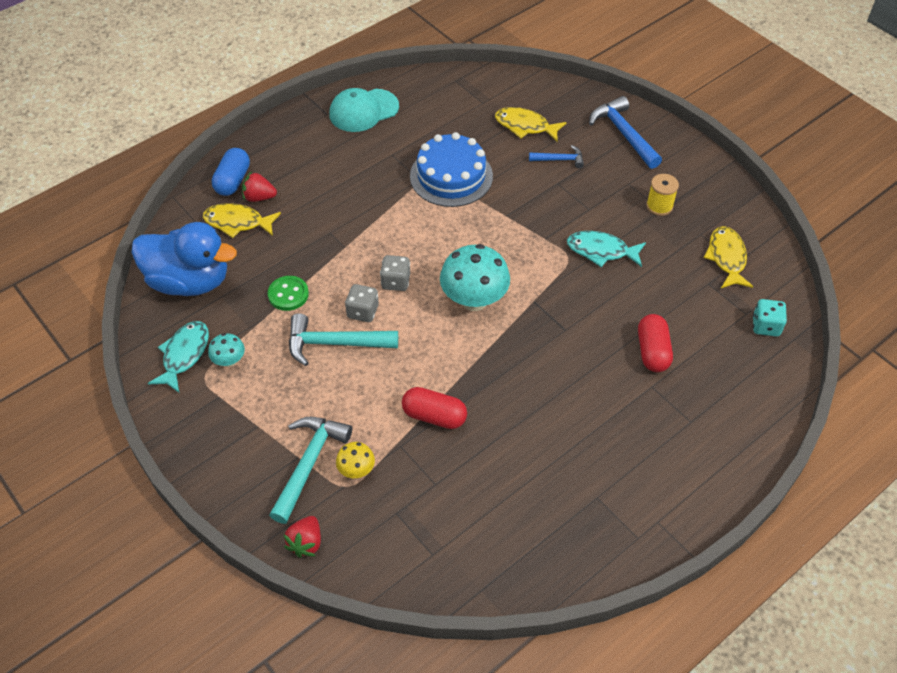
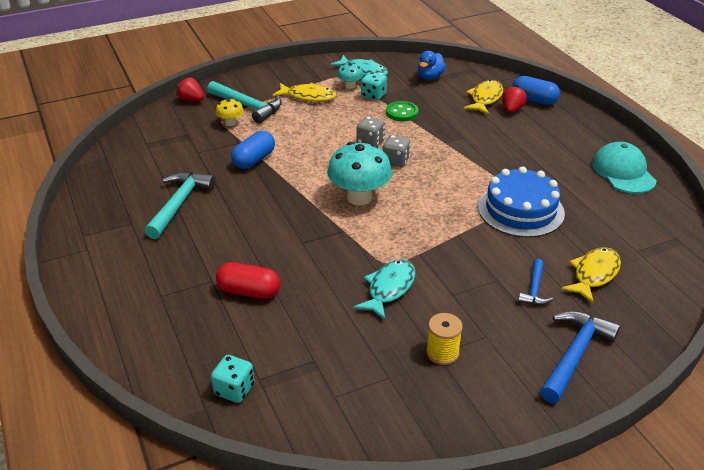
camera: 105 degrees right, 15 degrees down
blue duck [131,222,237,296] -> blue duck [418,51,446,80], size x0.50
turquoise hammer [289,313,398,366] -> turquoise hammer moved to [144,172,215,239]
red capsule [402,387,467,429] -> blue capsule [231,131,275,169]
blue hammer [589,96,662,169] -> blue hammer turned 45 degrees counterclockwise [540,311,621,403]
yellow fish [704,226,753,288] -> yellow fish moved to [272,83,336,102]
none -> turquoise dice [361,72,387,101]

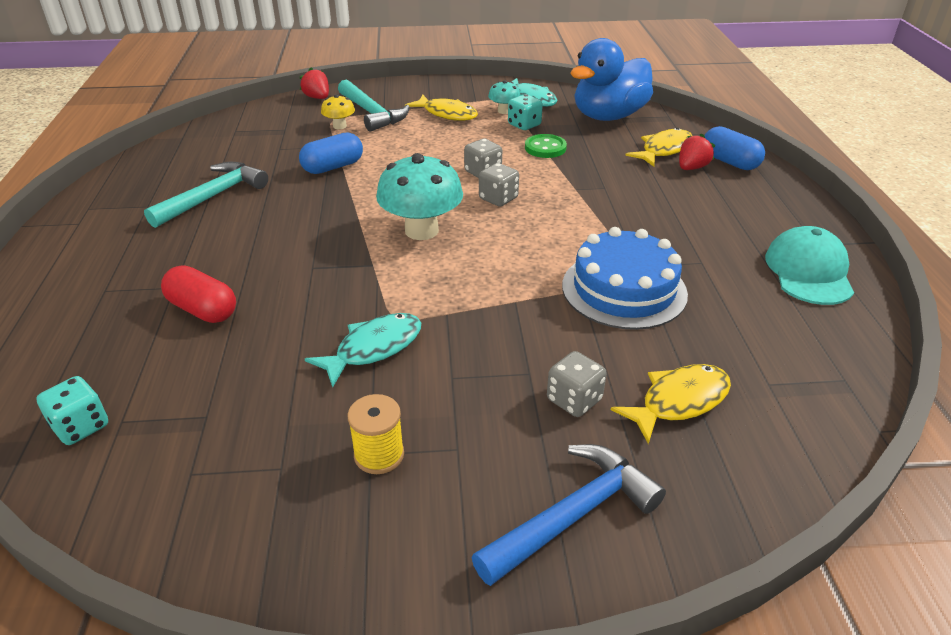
camera: 20 degrees right, 0 degrees up
blue duck [418,51,446,80] -> blue duck [570,38,653,121], size x2.01
blue hammer [518,259,554,305] -> grey dice [547,351,607,417]

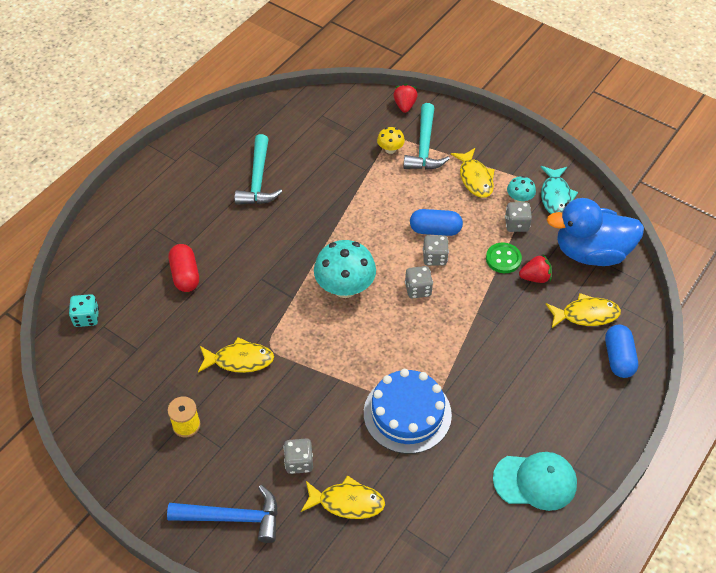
camera: 40 degrees right, 15 degrees up
turquoise hammer [144,162,268,228] -> turquoise hammer turned 105 degrees clockwise [235,134,283,205]
blue capsule [299,132,363,174] -> blue capsule moved to [410,209,463,236]
turquoise fish [305,313,421,387] -> yellow fish [198,337,274,373]
turquoise dice [508,94,543,130] -> grey dice [505,202,532,232]
red strawberry [679,133,715,170] -> red strawberry moved to [519,255,552,283]
turquoise cap [765,226,854,305] -> turquoise cap turned 45 degrees clockwise [493,452,577,511]

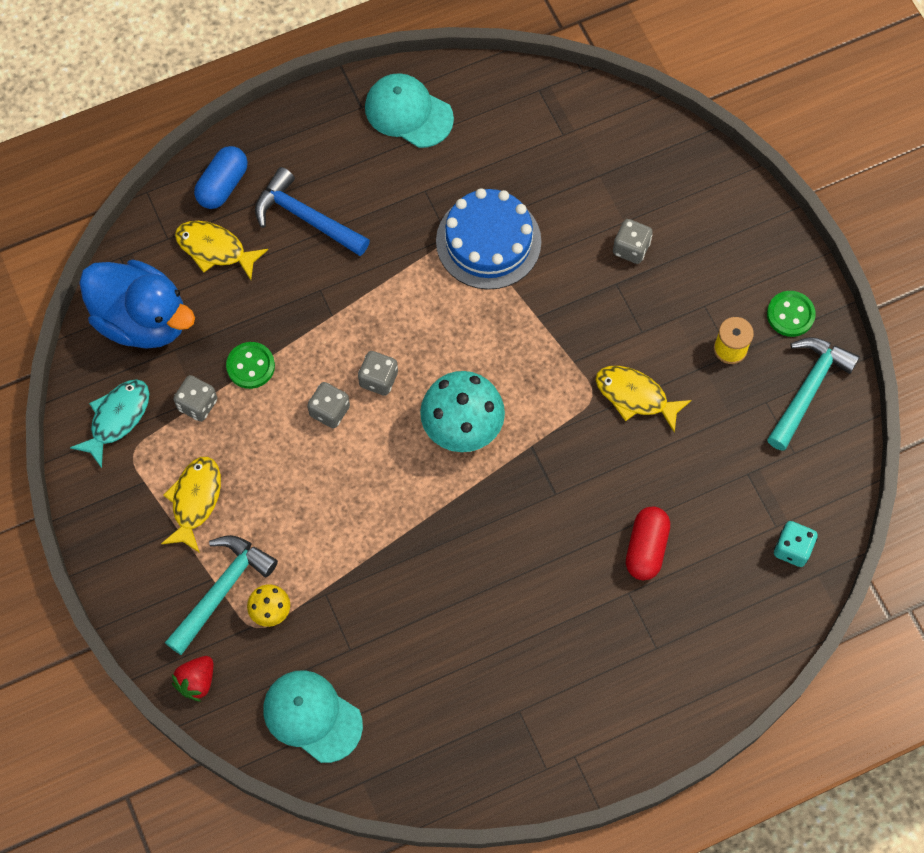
camera: 150 degrees left, 15 degrees up
blue hammer [167,485,278,543] -> blue hammer moved to [255,167,370,256]
turquoise hammer [235,134,283,205] -> turquoise hammer moved to [767,337,860,451]
yellow fish [301,475,385,519] -> none
blue capsule [410,209,463,236] -> none
turquoise mushroom [507,176,536,202] -> none
red strawberry [519,255,552,283] -> none
none -> turquoise cap [263,670,363,763]
none -> green button [767,291,816,337]

